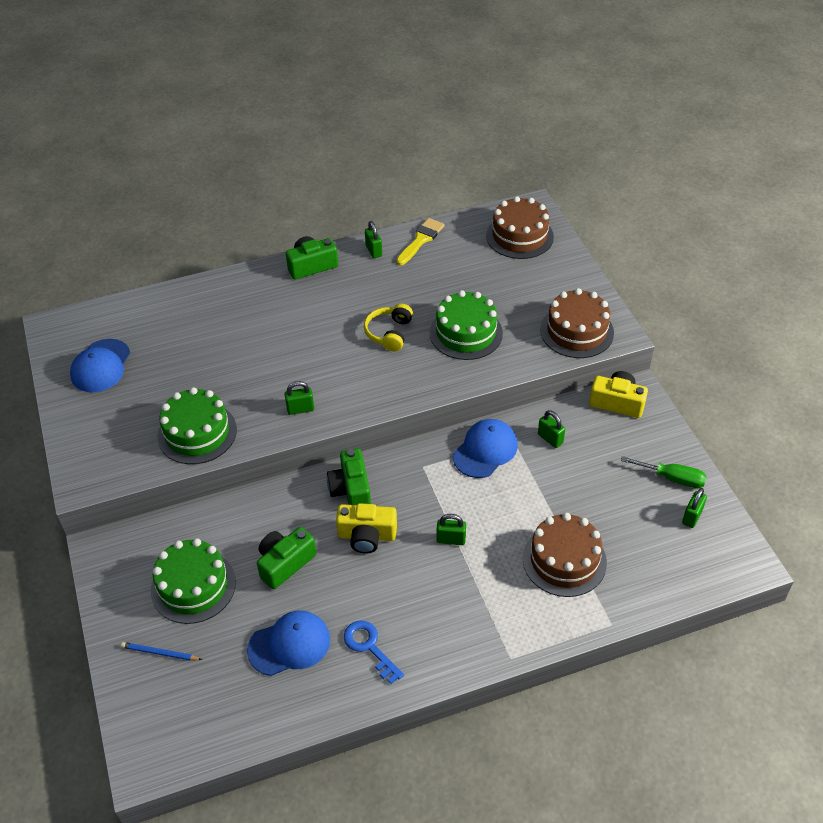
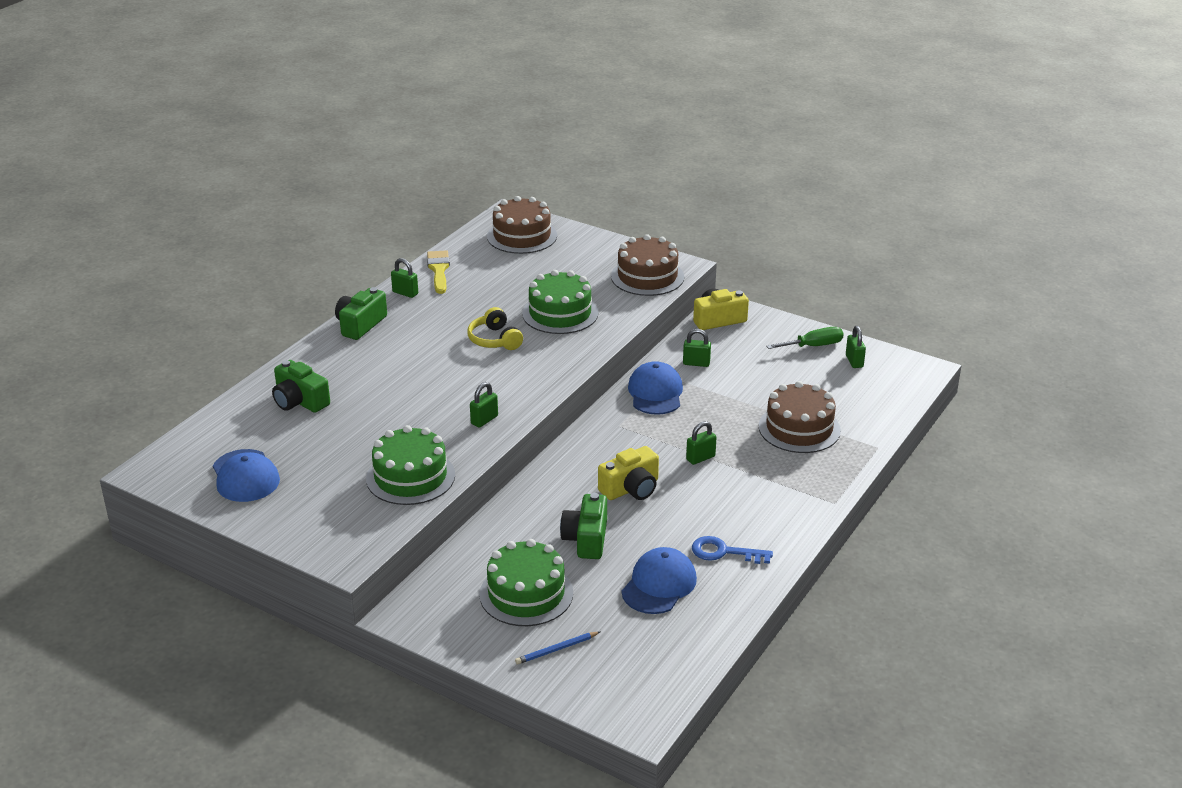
camera: 40 degrees left, 15 degrees down
green camera [327,449,371,505] -> green camera moved to [272,360,330,413]

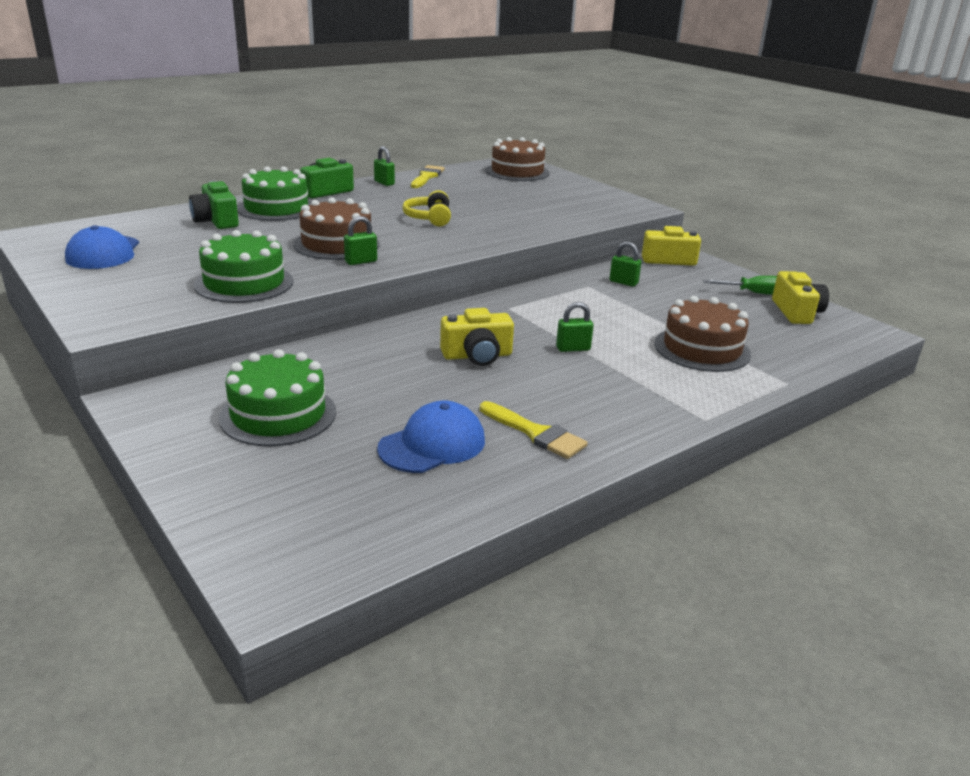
camera: 20 degrees right, 5 degrees down
blue pencil [515,632,600,664] -> none
green cake [522,270,598,334] -> green cake moved to [237,167,311,221]
green camera [560,493,607,559] -> none
brown cake [611,234,684,296] -> brown cake moved to [293,197,380,260]
blue cap [628,361,683,415] -> none
blue key [692,536,773,564] -> yellow brush [480,401,588,459]
green padlock [846,326,866,368] -> yellow camera [772,271,829,324]

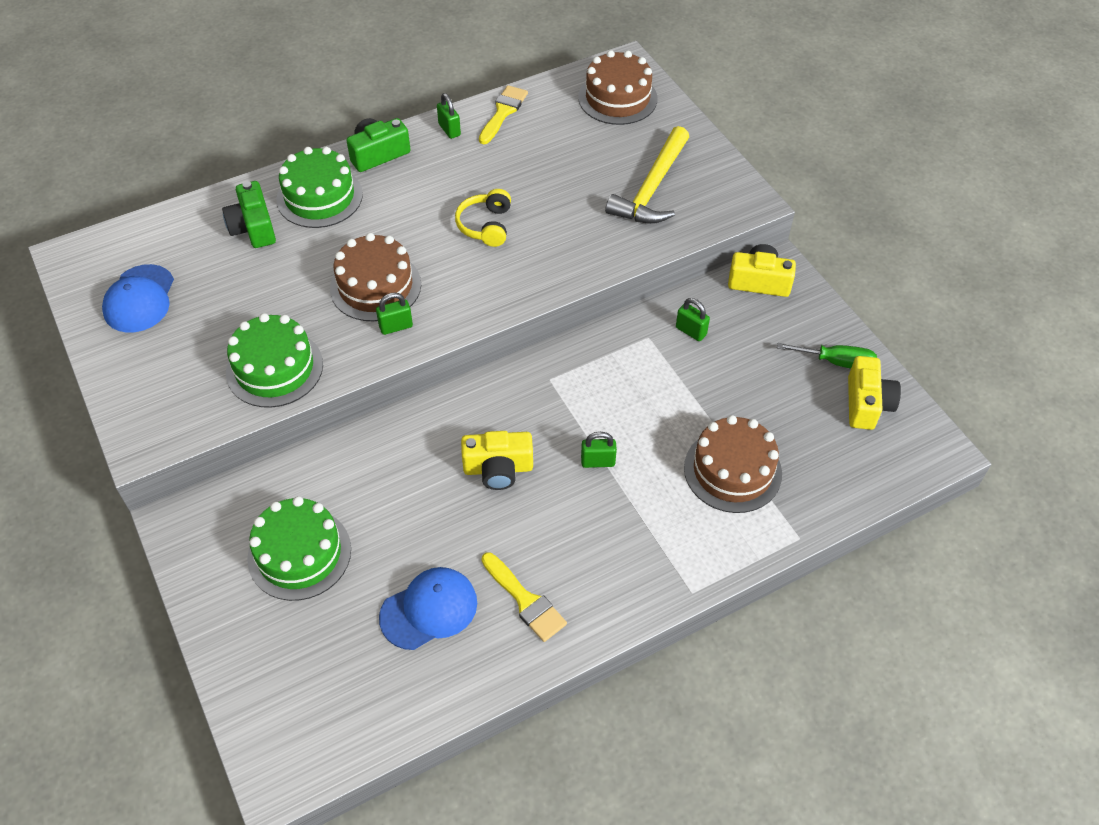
camera: 10 degrees right, 25 degrees up
none -> yellow hammer [605,126,689,224]

